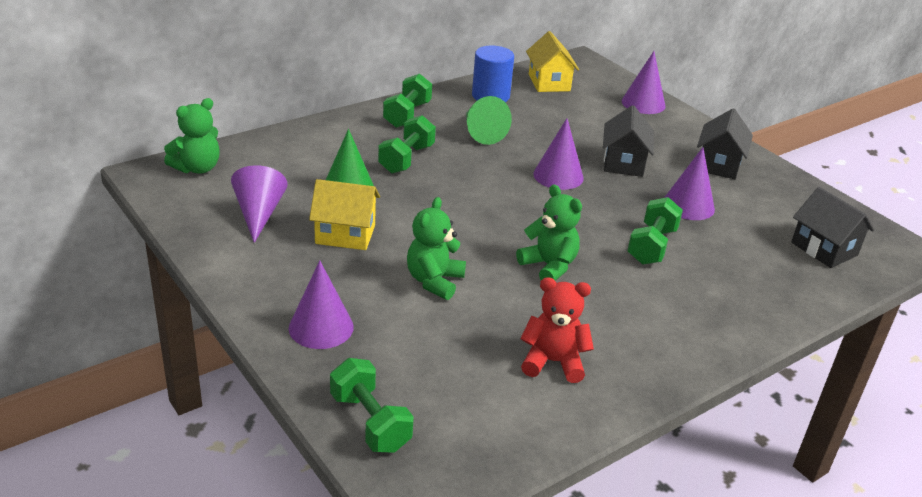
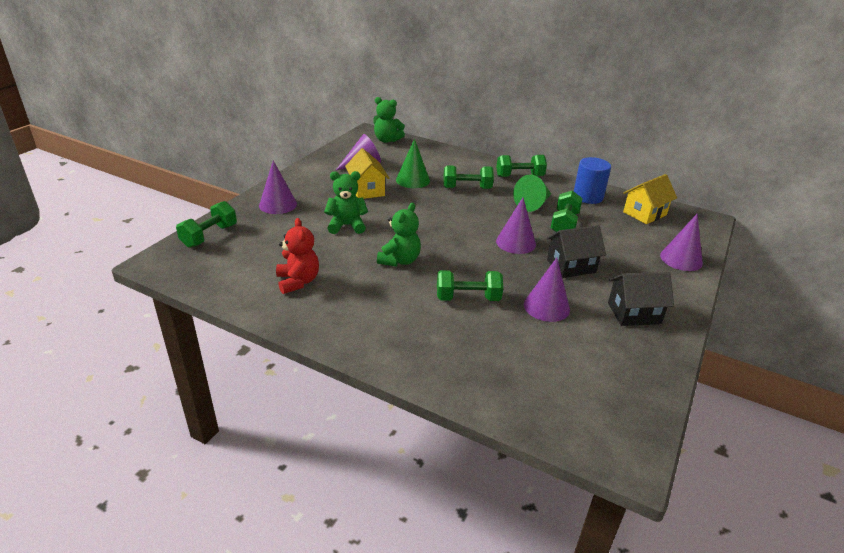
camera: 65 degrees right, 0 degrees up
black house [791,187,874,268] -> none
none -> green dumbbell [551,190,583,232]

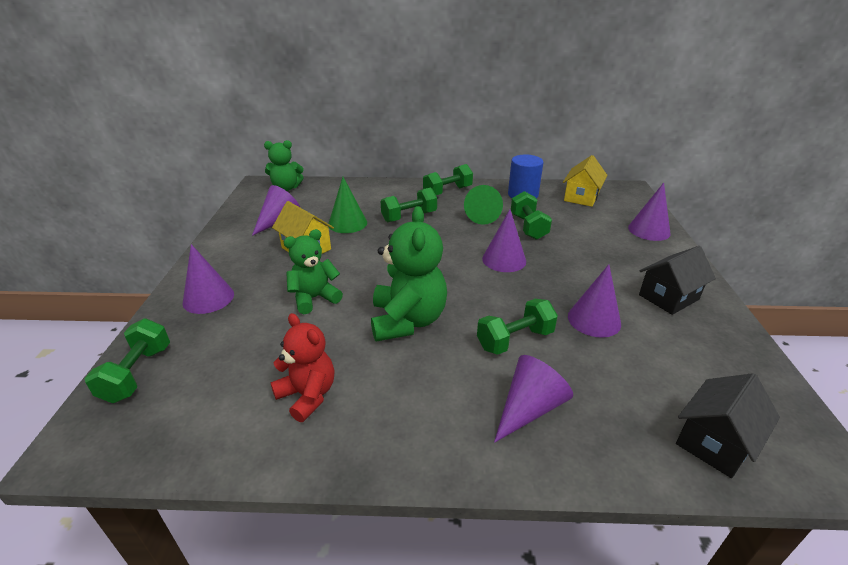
camera: 25 degrees left, 0 degrees up
green teddy bear [377,203,421,267] -> green teddy bear [371,206,447,341], size x1.52
black house [546,225,606,278] -> black house moved to [676,373,780,478]
none -> purple cone [494,355,573,443]

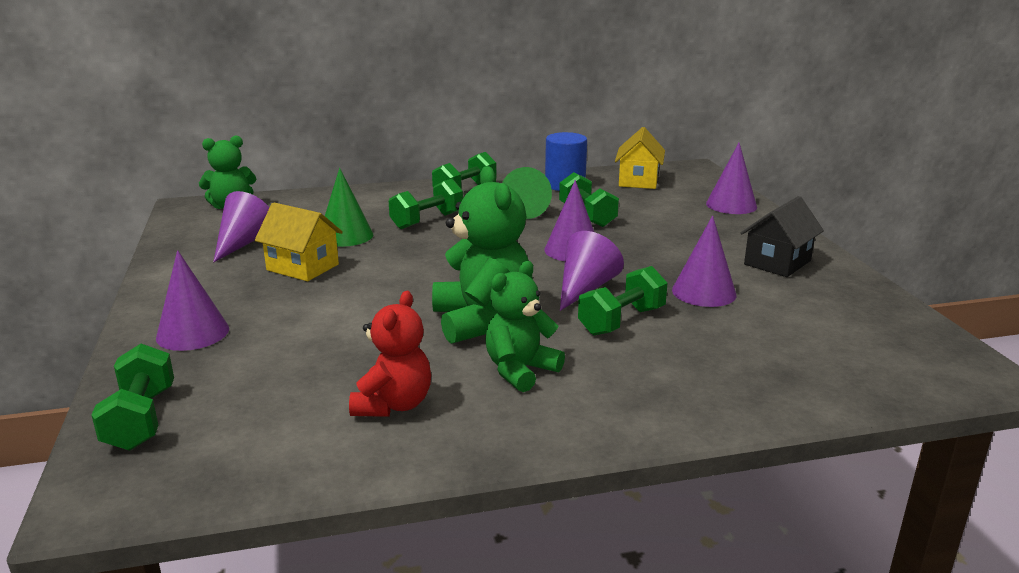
camera: 15 degrees left, 10 degrees down
red teddy bear [270,313,334,422] -> red teddy bear turned 75 degrees clockwise [349,291,431,417]
green teddy bear [284,229,343,314] -> green teddy bear moved to [485,261,565,392]
purple cone [494,355,573,443] -> purple cone moved to [560,231,624,311]
black house [676,373,780,478] -> none

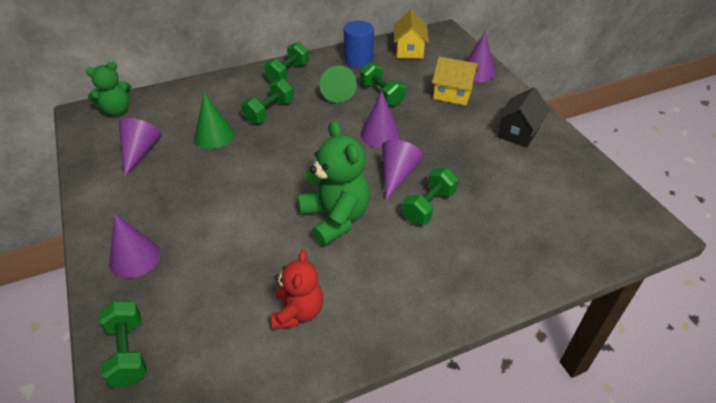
camera: 10 degrees left, 20 degrees up
yellow house [255,202,343,281] -> yellow house moved to [432,56,478,105]
green teddy bear [485,261,565,392] -> none
purple cone [672,215,736,307] -> none

